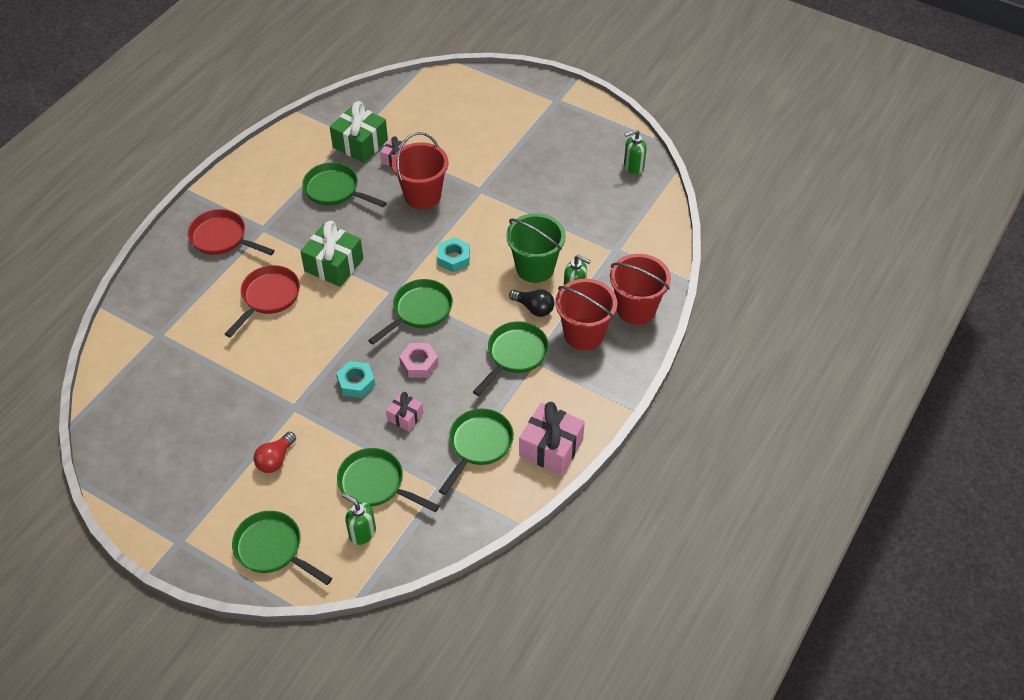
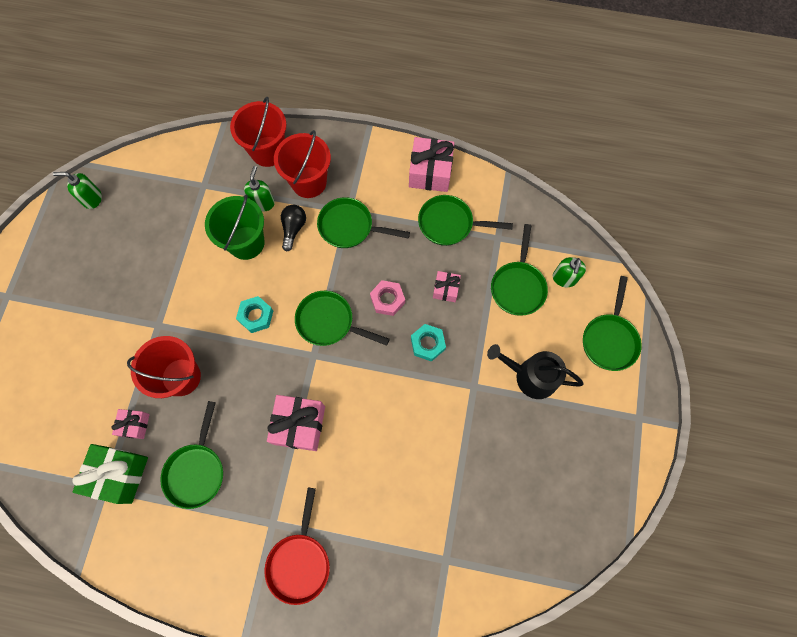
camera: 110 degrees left, 20 degrees up
red pan [225,265,300,338] -> none
red light bulb [253,432,296,473] -> black watering can [487,344,584,399]
green gift [300,221,364,287] -> pink gift [267,395,325,451]
green soap dispenser [624,129,647,174] -> green soap dispenser turned 135 degrees clockwise [53,172,102,209]

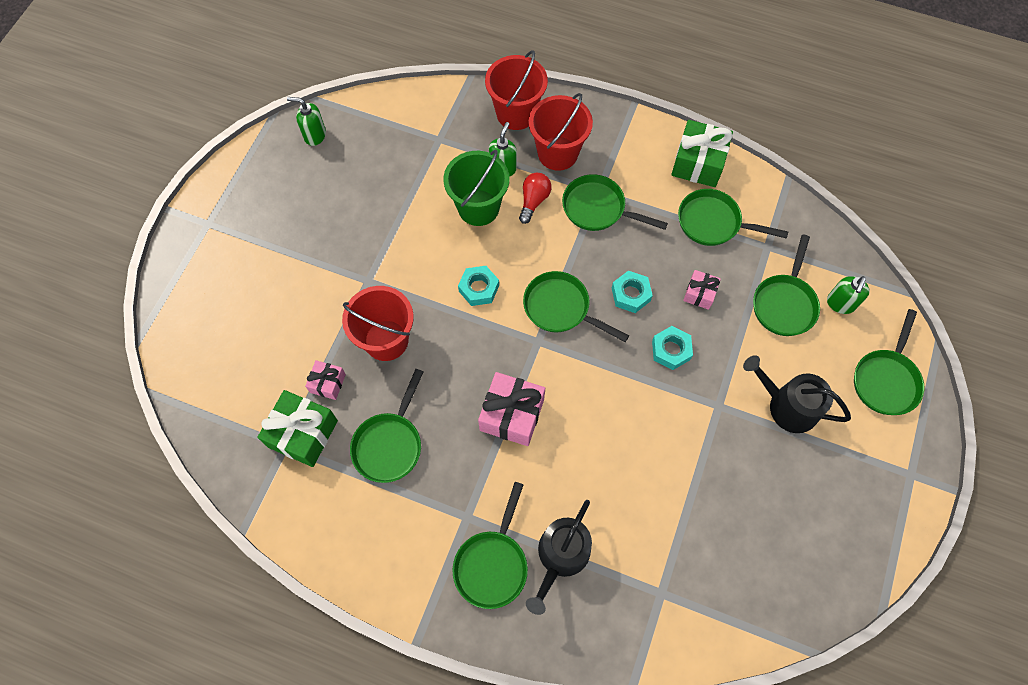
camera: 10 degrees right, 5 degrees down
red pan [264,488,330,605] -> green pan [452,482,528,609]
black light bulb [281,205,306,251] -> red light bulb [519,173,552,224]
pink nut [370,280,405,316] -> turquoise nut [612,271,653,313]
pink gift [409,137,454,192] -> green gift [671,120,733,187]
none -> black watering can [526,500,592,615]

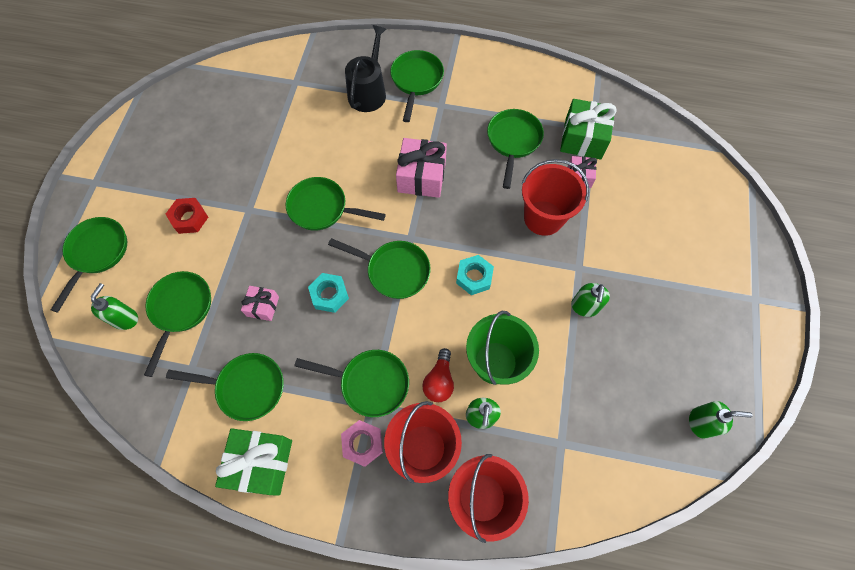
camera: 170 degrees right, 0 degrees up
turquoise nut [652,326,693,370] -> none
black watering can [743,355,851,433] -> red nut [166,198,208,234]
none -> green pan [286,177,386,231]
none -> pink nut [341,420,383,467]
none -> green soap dispenser [571,283,610,317]

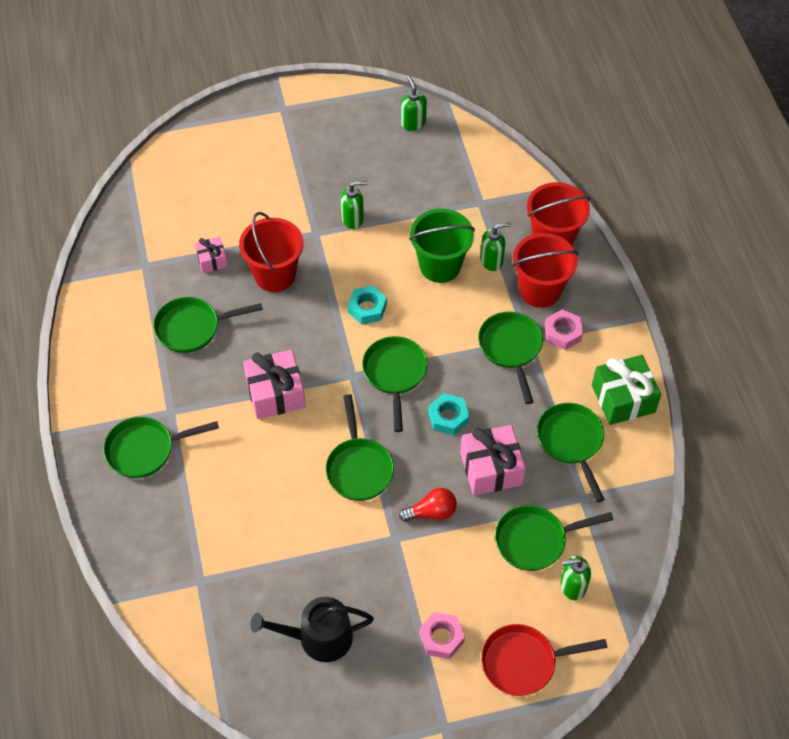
camera: 115 degrees left, 10 degrees down
green pan [51,217,127,312] -> red pan [481,624,608,696]
red nut [166,198,208,234] -> none
pink gift [241,286,279,321] -> pink gift [460,425,526,496], size x1.81
black watering can [345,25,386,112] -> black watering can moved to [250,597,374,662]
red light bulb [422,348,454,402] -> red light bulb moved to [399,488,457,522]
green gift [560,99,617,160] -> none
none -> pink nut [419,612,465,659]

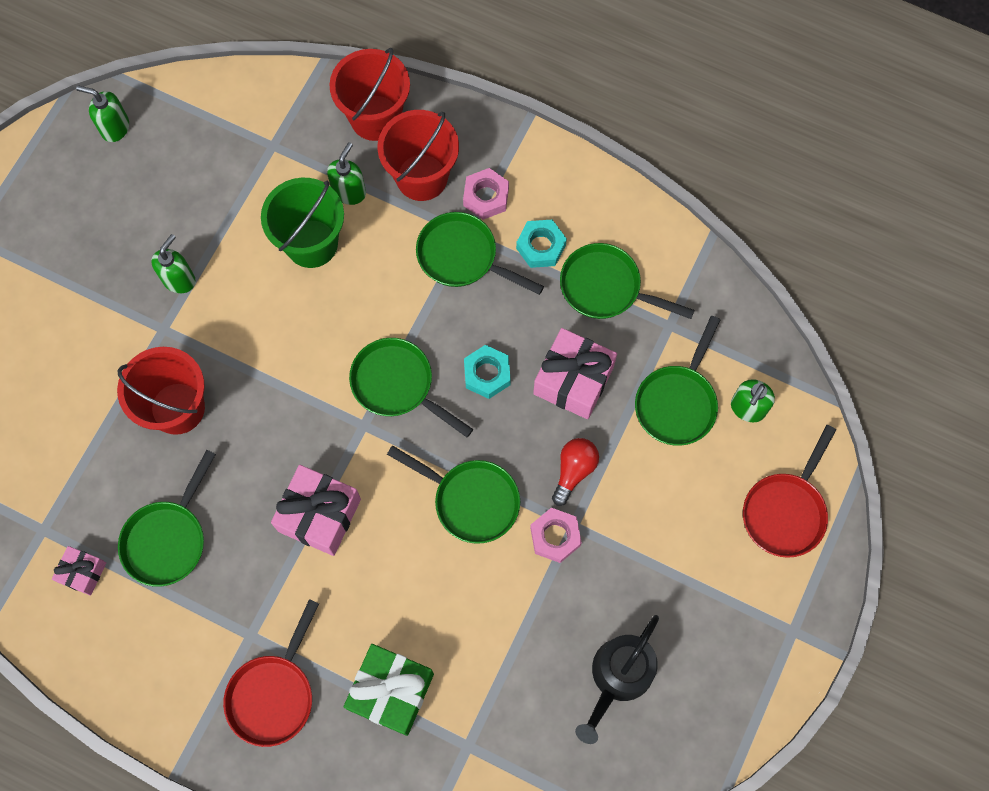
camera: 50 degrees left, 15 degrees up
green pan [103,417,219,478] -> red pan [223,599,319,747]
pink gift [195,237,228,273] -> pink gift moved to [52,546,106,596]
turquoise nut [348,286,387,325] -> turquoise nut moved to [516,220,567,268]
pink nut [419,612,465,659] -> pink nut moved to [530,508,582,563]
green gift [592,355,661,425] -> green gift moved to [344,644,434,736]

